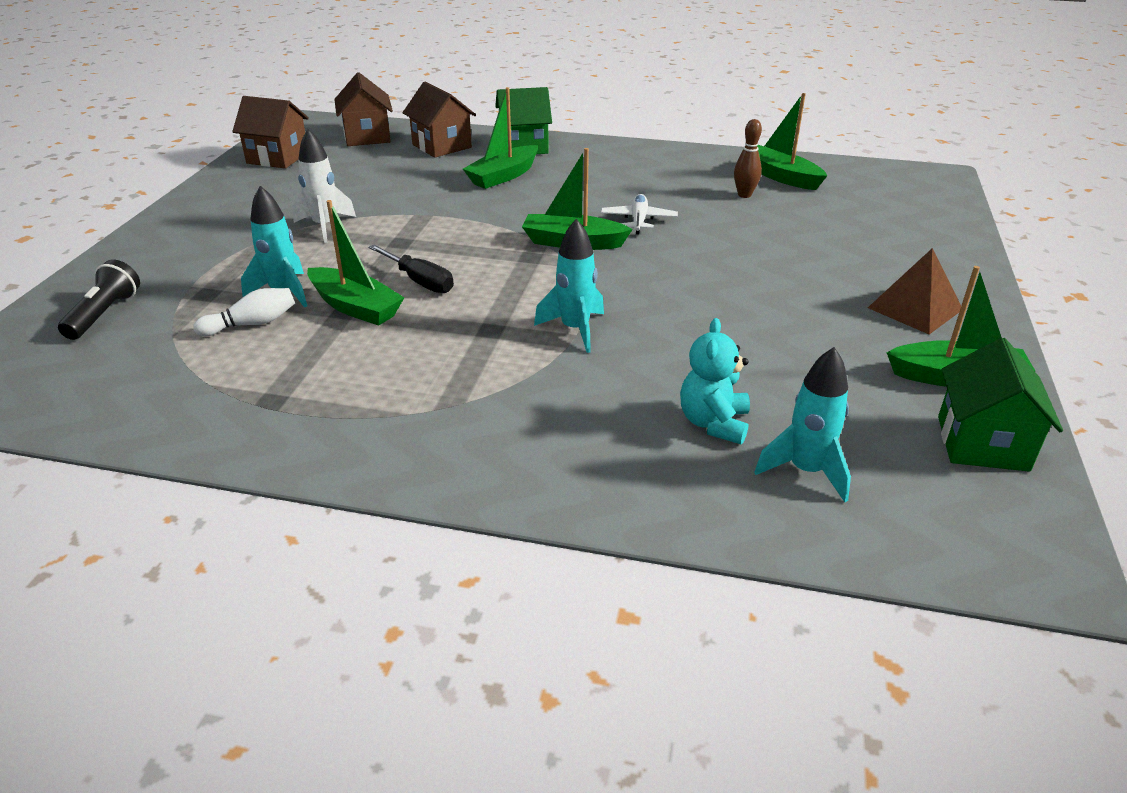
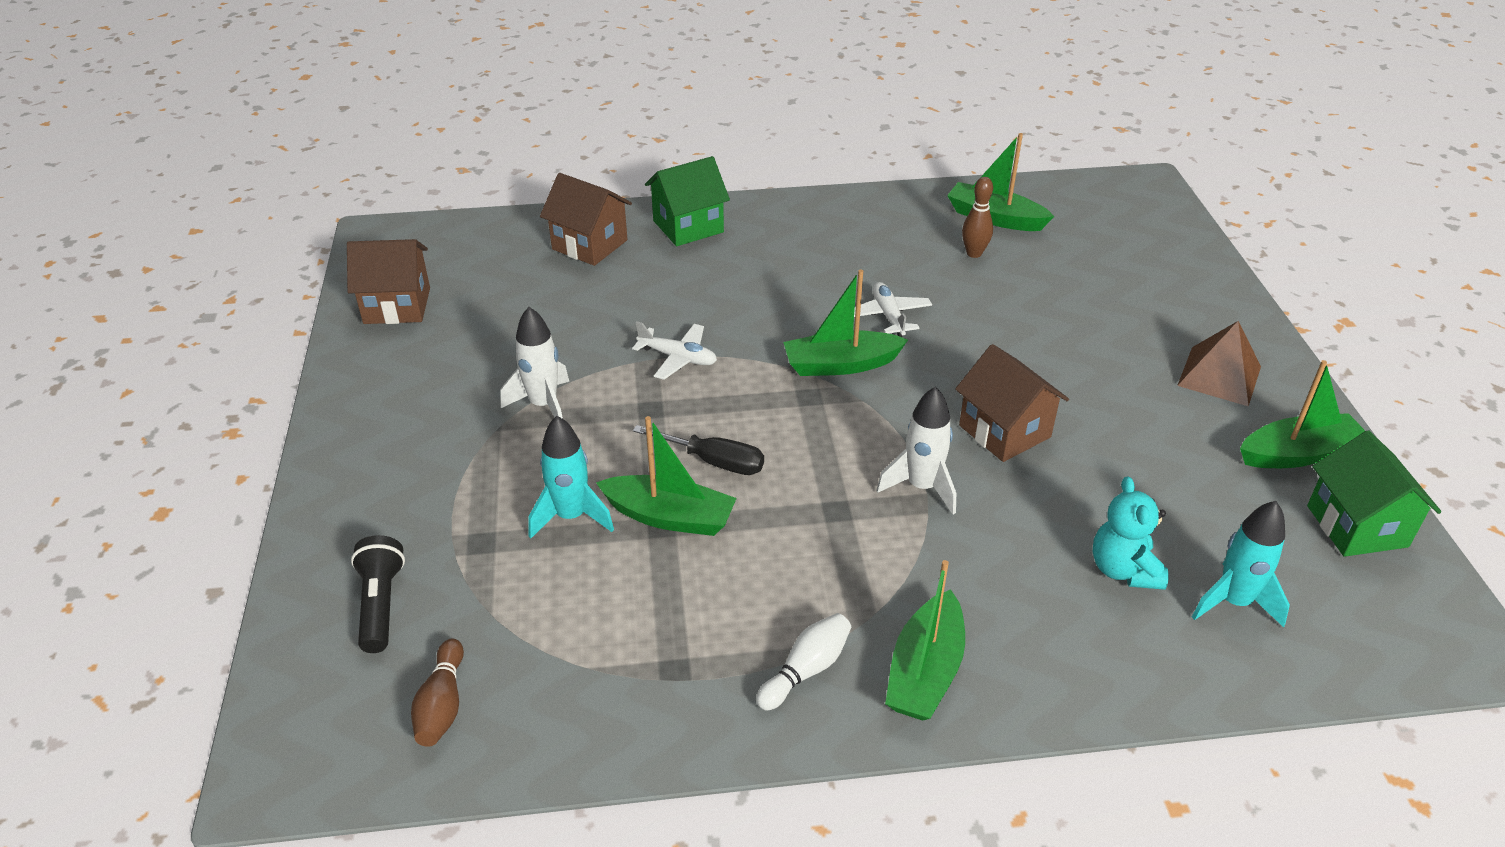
camera: 20 degrees left, 5 degrees up
white bowling pin [193,288,295,336] -> white bowling pin moved to [756,613,851,711]
brown house [334,72,393,146] -> brown house moved to [955,344,1069,462]
green boat [463,87,538,189] -> green boat moved to [885,560,965,721]
turquoise rocket [534,219,604,353] -> white rocket [876,387,956,515]
none -> brown bowling pin [411,639,464,747]
none -> white plane [632,321,717,380]

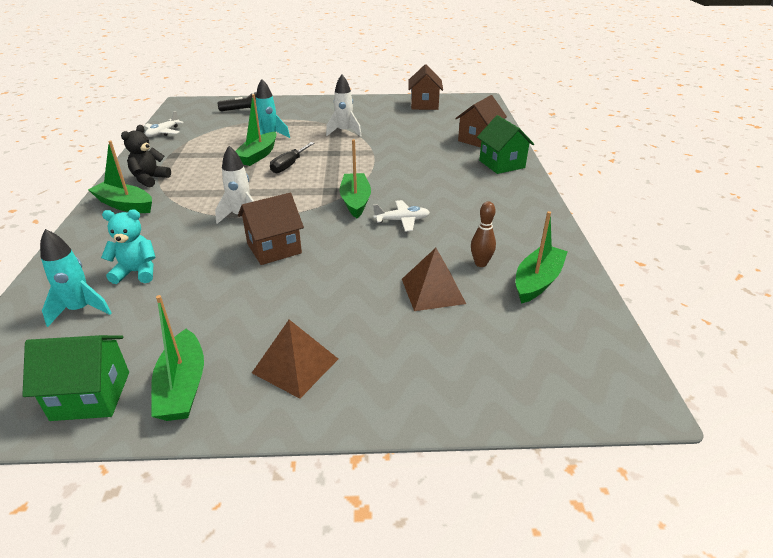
camera: 95 degrees right, 5 degrees down
brown bowling pin [411,639,464,747] -> none
white plane [632,321,717,380] -> white plane moved to [144,111,183,137]
white bowling pin [756,613,851,711] -> black teddy bear [121,125,171,188]
none -> brown pyramid [402,248,466,311]

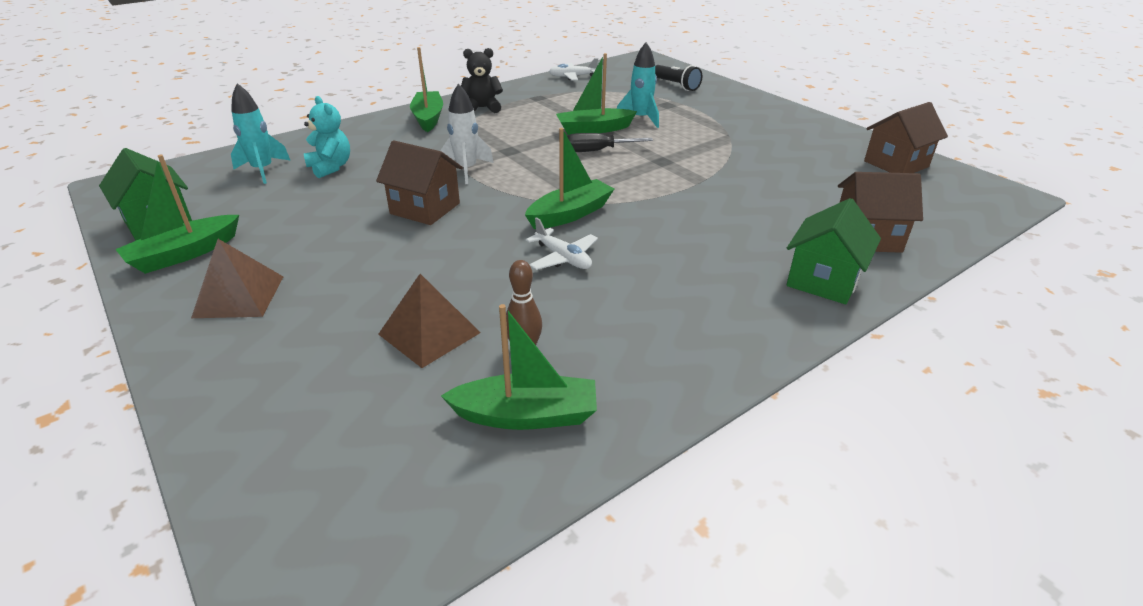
camera: 55 degrees right, 0 degrees up
white rocket [326,74,362,137] -> none

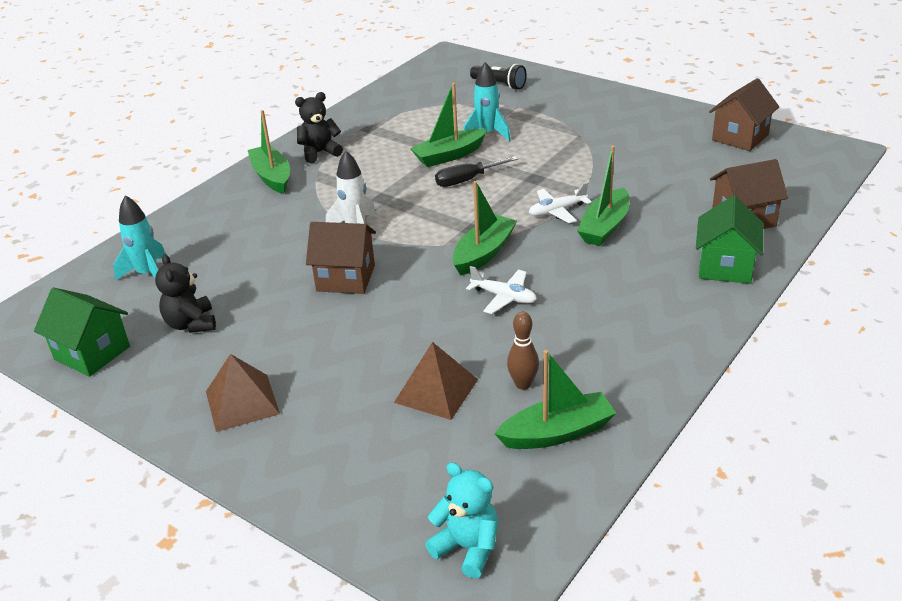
camera: 15 degrees left, 0 degrees up
green boat [115,155,239,274] -> green boat moved to [577,145,629,246]
turquoise teddy bear [303,96,350,178] -> turquoise teddy bear moved to [425,462,498,579]
white plane [549,58,598,80] -> white plane moved to [529,183,592,223]
none -> black teddy bear [155,254,216,333]

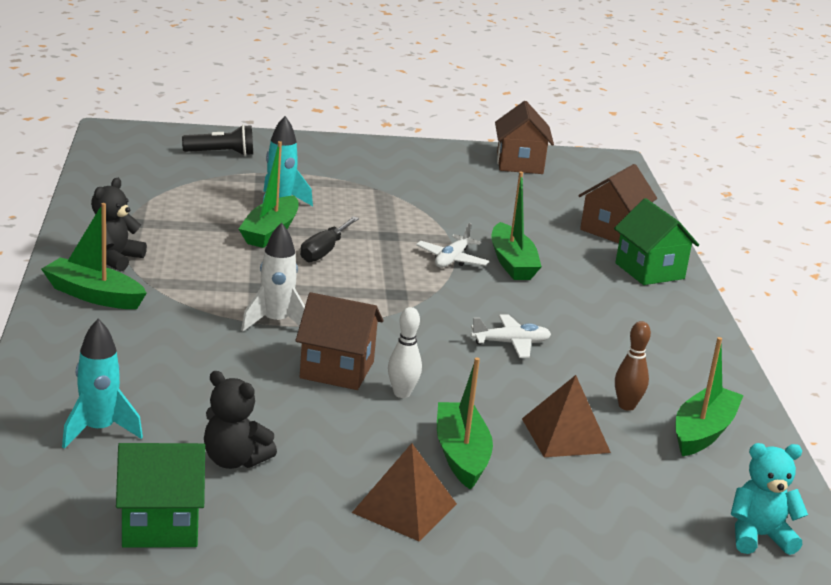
camera: 45 degrees left, 10 degrees down
brown house [306,222,376,294] -> brown house turned 45 degrees clockwise [296,292,383,390]
green boat [452,181,517,275] -> green boat moved to [437,357,493,490]
none -> white bowling pin [388,307,422,398]

